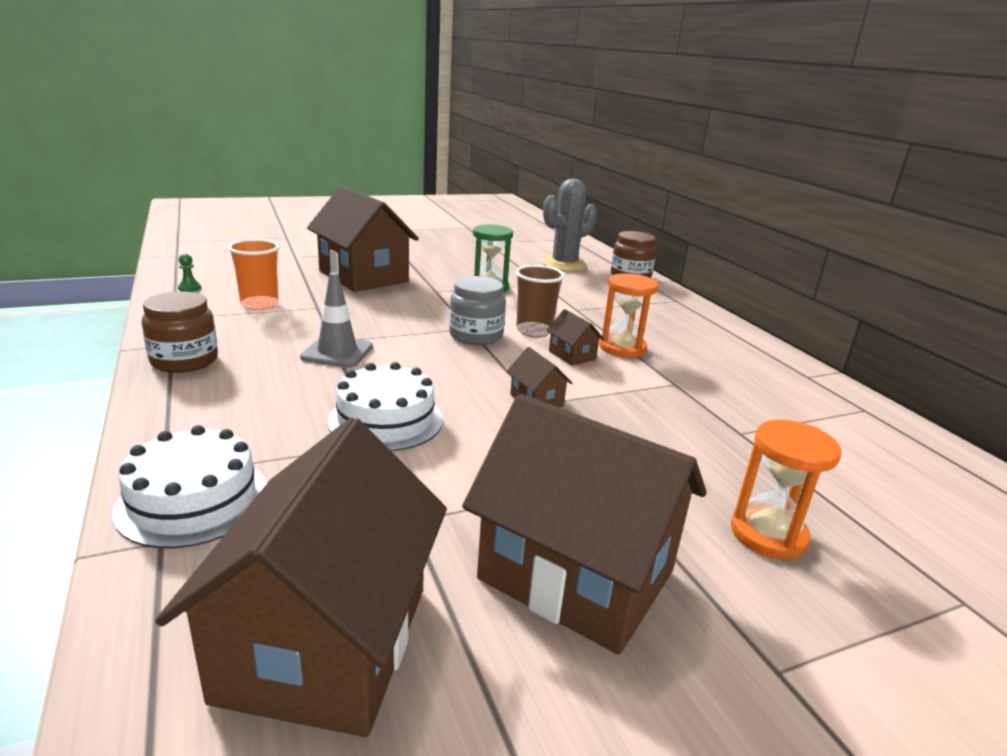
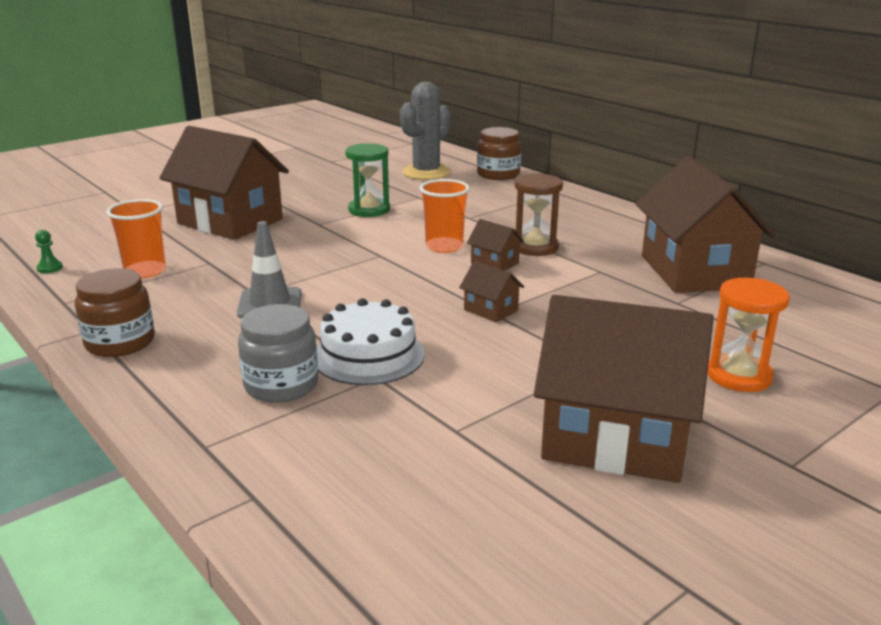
camera: 15 degrees left, 0 degrees up
white cake [113,425,267,548] -> none
brown house [155,418,447,737] -> brown house moved to [636,156,776,293]
grey jar [449,276,506,345] -> grey jar moved to [238,304,318,403]
brown cup [515,265,565,338] -> orange cup [420,179,470,253]
orange hourglass [599,273,658,358] -> brown hourglass [515,173,563,256]

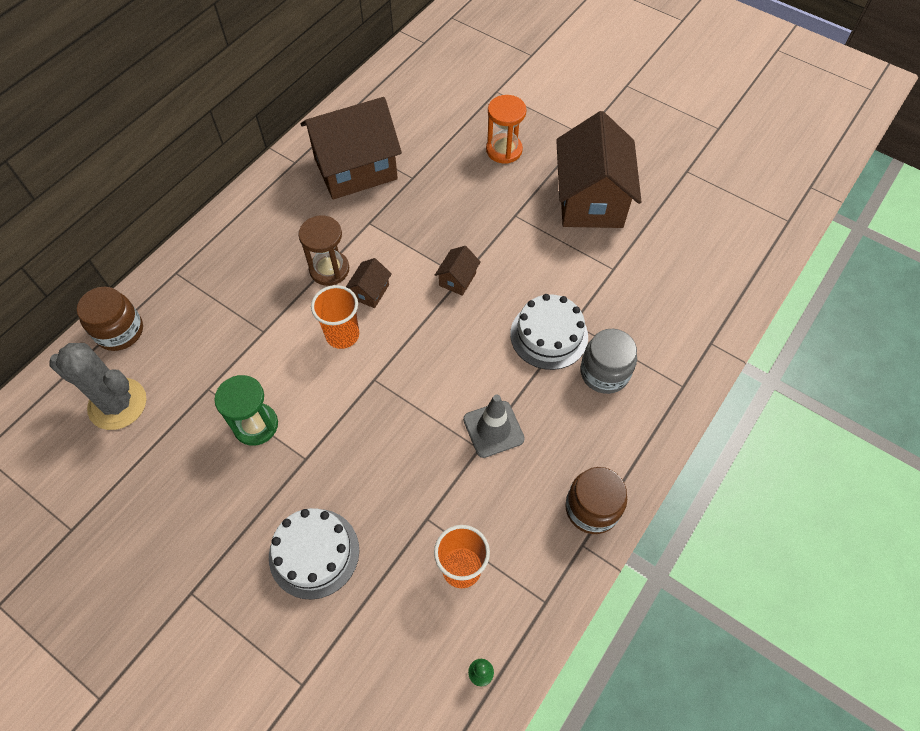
camera: 105 degrees left, 35 degrees up
brown house [159,126,289,240] -> white cake [269,508,359,600]

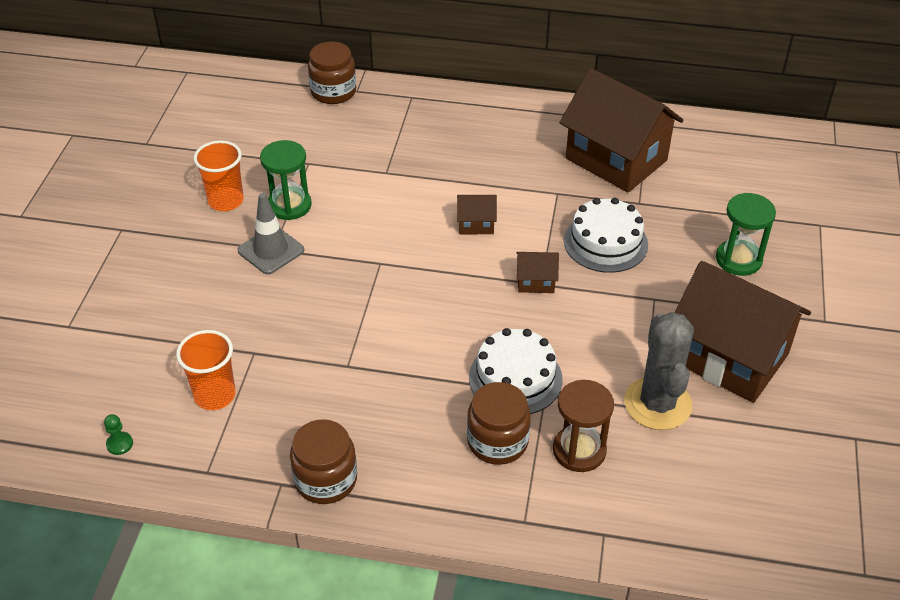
camera: 65 degrees right, 15 degrees down
grey cactus [50,343,146,430] -> grey cactus moved to [624,312,694,430]
white cake [269,508,359,600] -> white cake moved to [564,198,648,273]
brown hourglass [298,216,349,286] -> brown hourglass moved to [553,380,614,472]
orange cup [311,285,359,349] -> orange cup moved to [194,140,244,211]
grey traffic cone [463,394,525,458] -> grey traffic cone moved to [238,193,304,274]
orange hourglass [486,95,527,164] -> green hourglass [716,193,776,276]
brown house [556,111,642,228] -> brown house turned 60 degrees clockwise [674,261,811,403]
grey jar [580,329,637,394] -> brown jar [467,382,531,465]

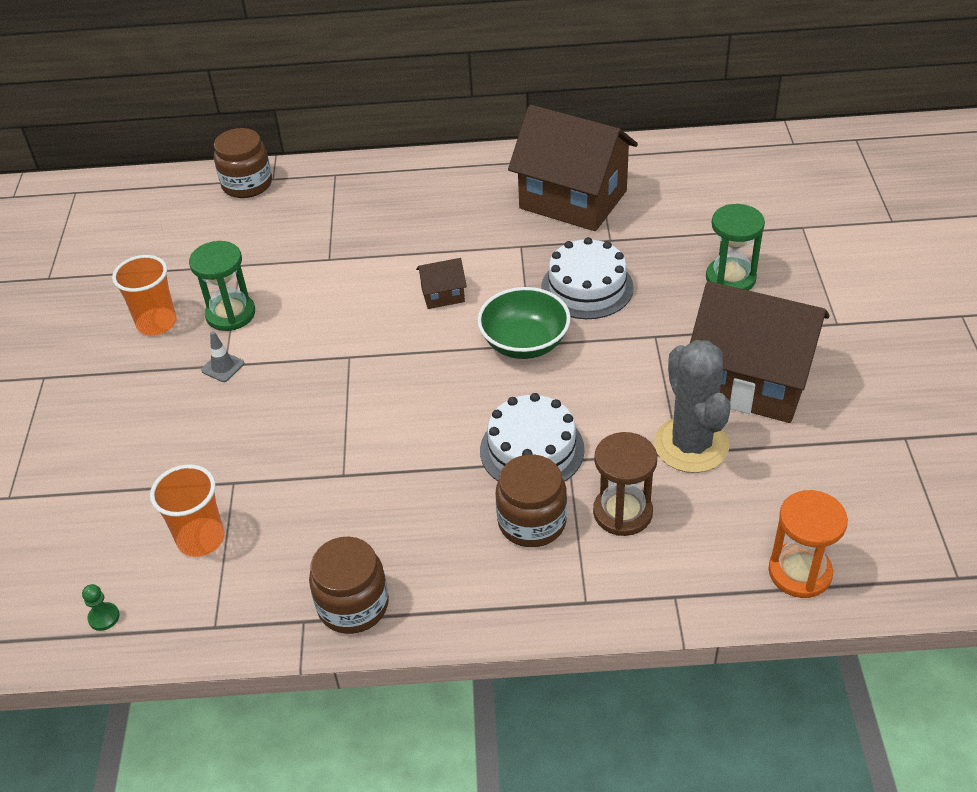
camera: 10 degrees left, 0 degrees up
grey traffic cone [238,193,304,274] -> grey traffic cone [201,331,244,382], size x0.57
brown house [517,252,559,293] -> green bowl [477,287,571,359]
none -> orange hourglass [768,490,848,598]

